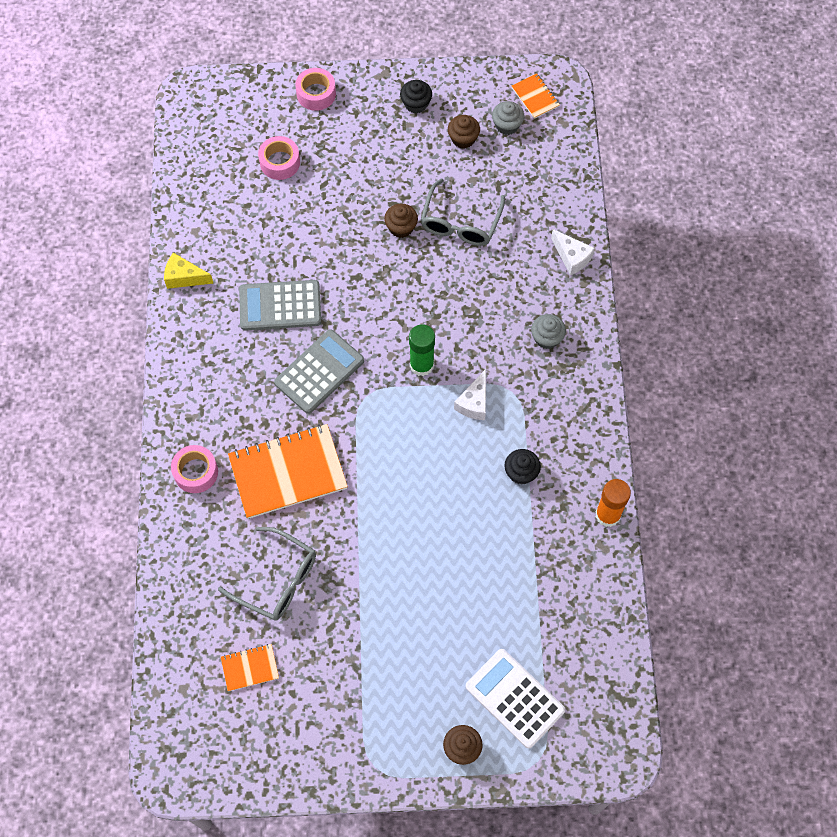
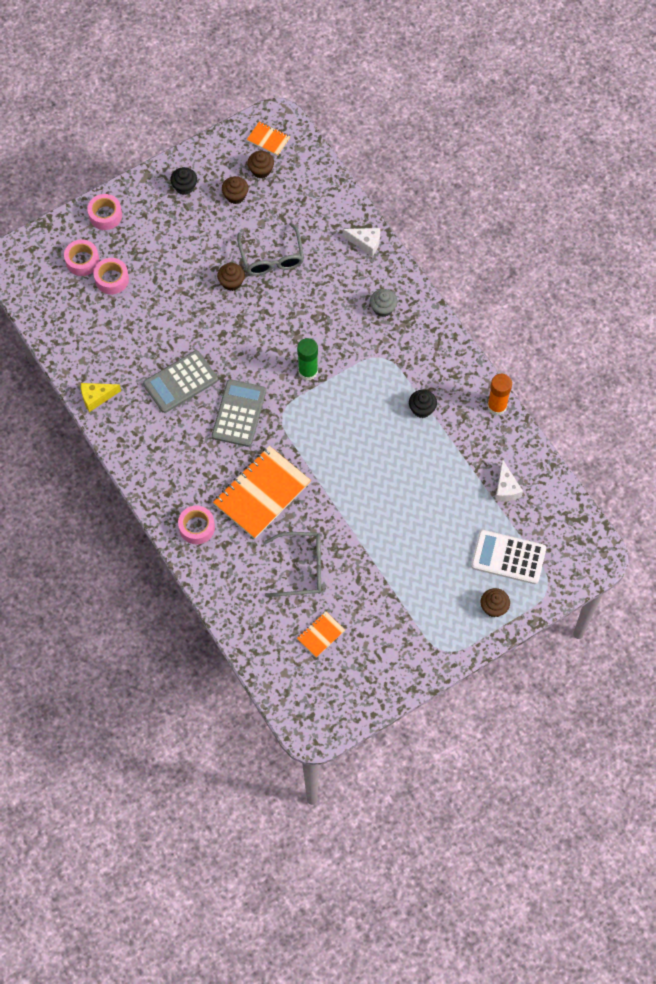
camera: 30 degrees left, 0 degrees up
white cheese [454,369,486,420] -> white cheese moved to [495,460,523,502]
grey cupcake [492,101,524,135] -> brown cupcake [247,151,274,178]
none -> pink tape [64,240,99,276]

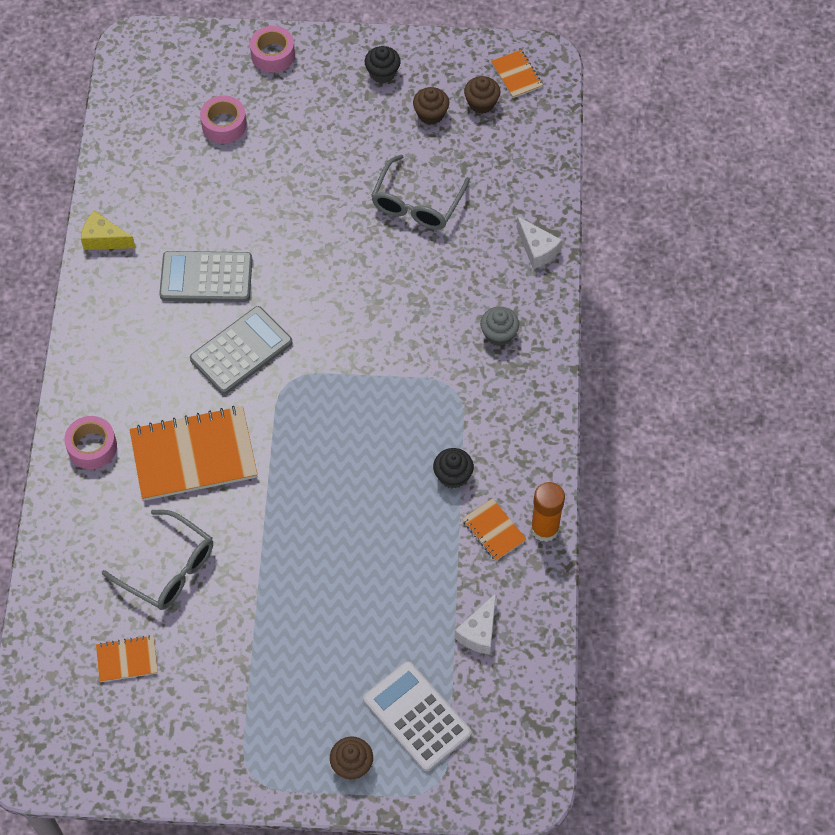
camera: 35 degrees right, 5 degrees down
pink tape [64,240,99,276] -> none
brown cupcake [217,263,245,291] -> none
green glue stick [297,338,318,381] -> none
none -> orange notebook [462,498,527,561]

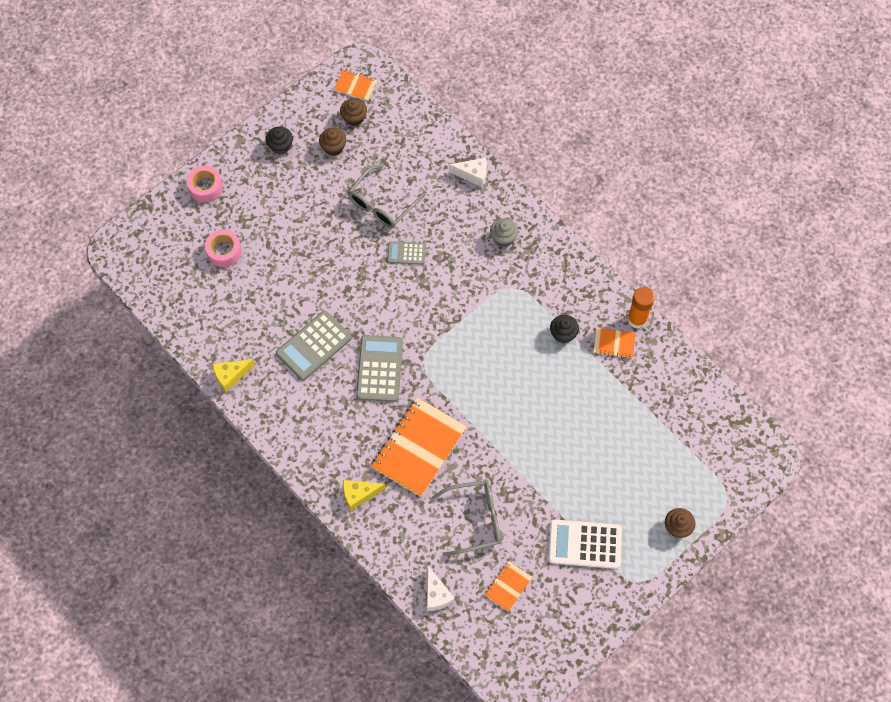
camera: 45 degrees left, 5 degrees up
pink tape [64,416,117,469] -> yellow cheese [343,480,385,511]
white calculator [363,661,472,771] -> white calculator moved to [548,519,622,569]
grey glasses [371,155,470,230] -> grey glasses turned 60 degrees clockwise [348,164,426,228]
white cheese [454,593,496,655] -> white cheese moved to [427,566,455,611]
none -> grey calculator [387,241,426,265]

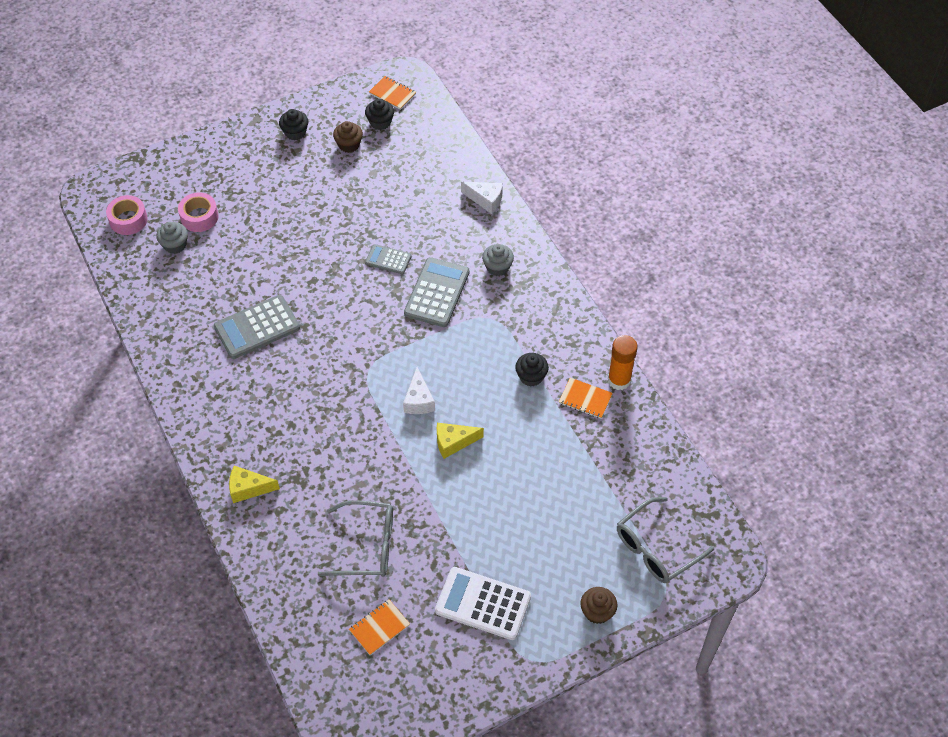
camera: 15 degrees right, 10 degrees down
pink tape [187,166,223,203] -> pink tape moved to [106,195,148,235]
yellow cheese [213,359,255,392] -> yellow cheese moved to [437,423,484,459]
brown cupcake [340,98,367,126] -> black cupcake [365,99,394,130]
grey glasses [348,164,426,228] -> grey glasses moved to [617,497,714,583]
grey calculator [356,335,403,402] -> grey calculator moved to [404,257,470,327]
orange notebook [371,397,467,497] -> none
white cheese [427,566,455,611] -> white cheese moved to [403,367,435,414]
none -> grey cupcake [156,222,188,254]

